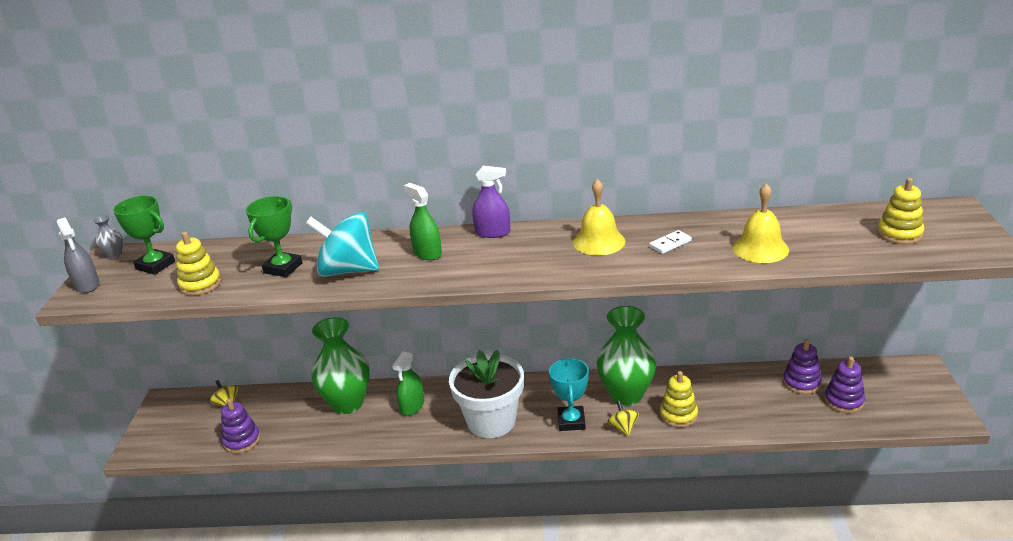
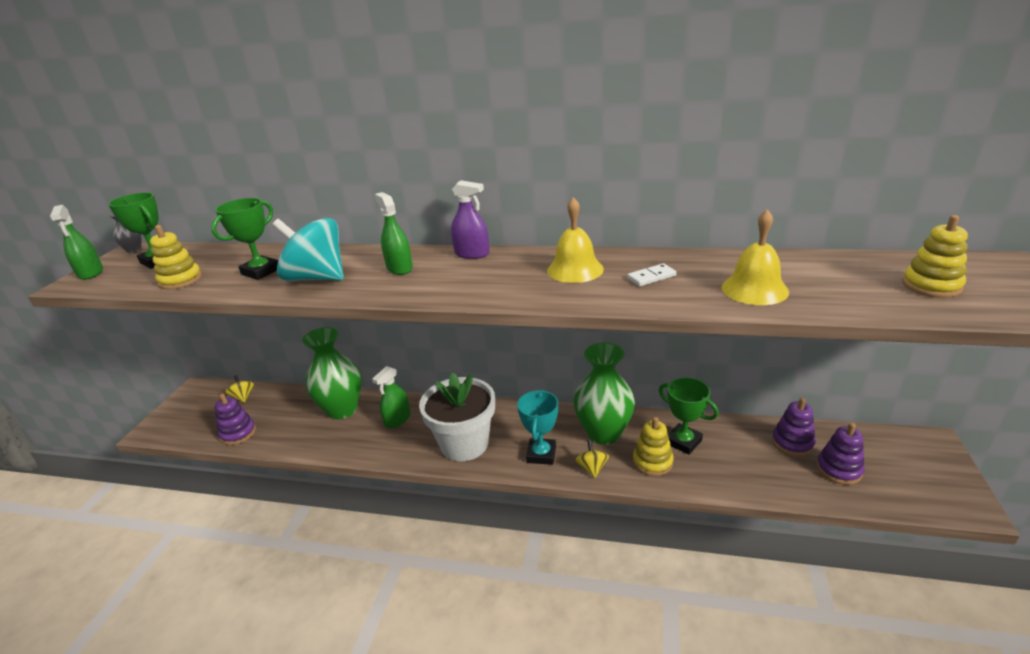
camera: 10 degrees right, 0 degrees up
grey spray bottle [57,217,99,293] -> green spray bottle [50,205,103,280]
none -> green trophy [659,377,719,455]

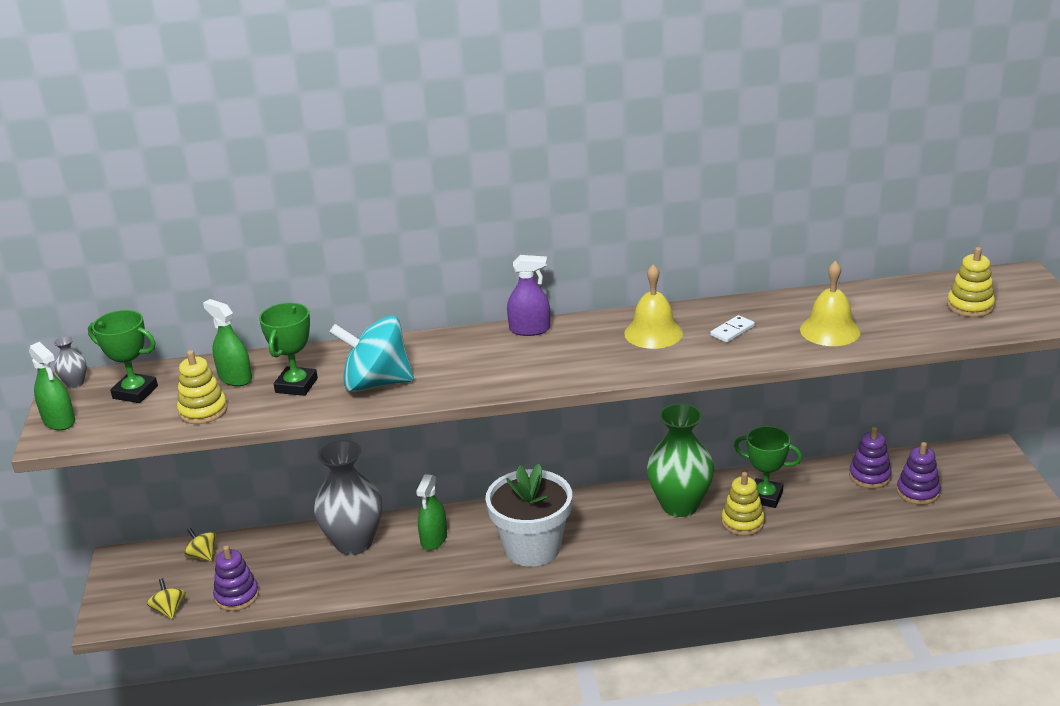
camera: 20 degrees left, 0 degrees up
green vase [302,327,362,419] -> grey vase [314,440,382,555]
green spray bottle [375,192,413,275] -> green spray bottle moved to [203,299,252,386]
turquoise trophy [517,390,558,465] -> none
yellow spinning top [575,440,609,478] -> yellow spinning top moved to [147,578,186,619]

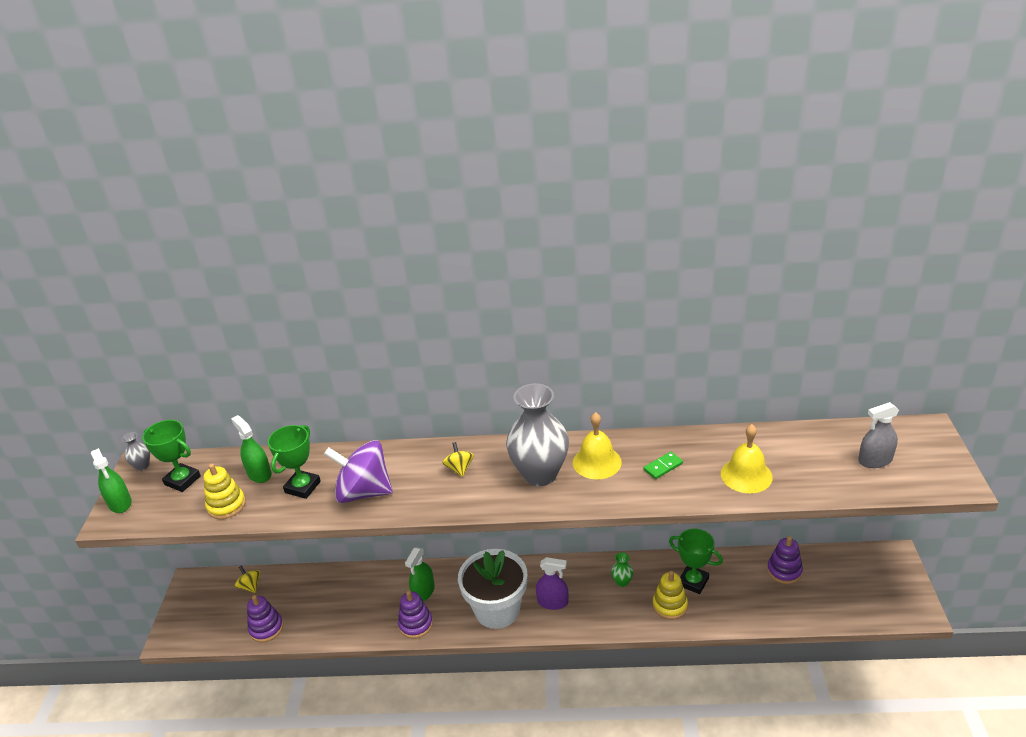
camera: 10 degrees right, 5 degrees up
yellow spinning top [147,578,186,619] -> yellow spinning top moved to [442,442,474,477]
grey vase [314,440,382,555] -> grey vase moved to [506,383,569,486]
turquoise spinning top [329,315,414,392] -> purple spinning top [324,440,393,503]
purple spray bottle [507,255,550,336] -> purple spray bottle moved to [536,557,568,610]
green vase [647,403,714,517] -> green vase [611,552,633,587], size x0.41
white domino [710,315,755,343] -> green domino [644,452,683,479]
purple stacking toy [897,442,940,505] -> purple stacking toy moved to [398,591,433,639]
yellow stacking toy [947,247,995,317] -> grey spray bottle [858,402,899,468]

